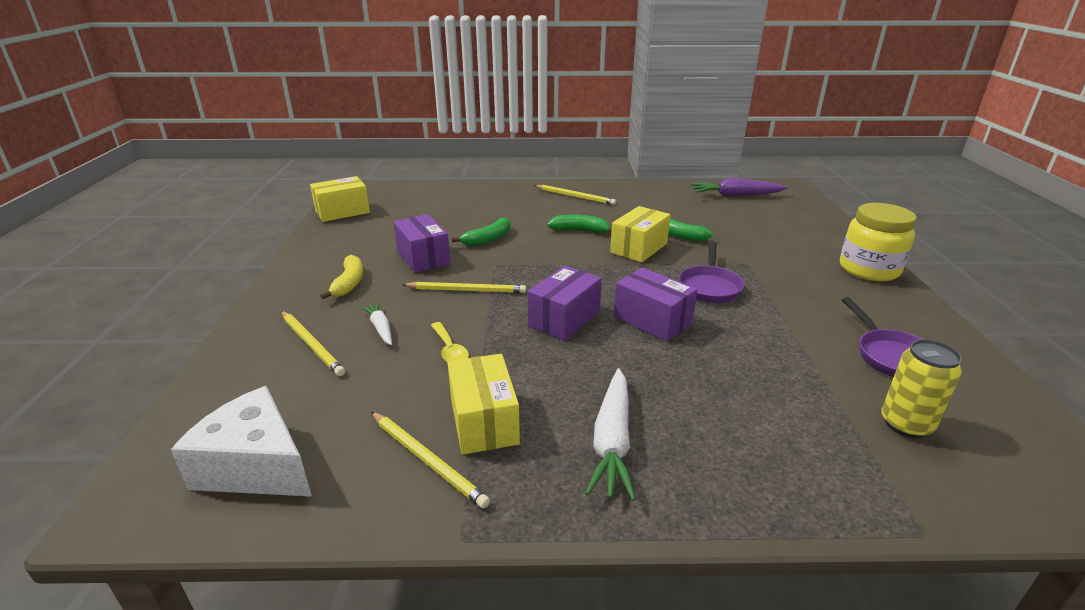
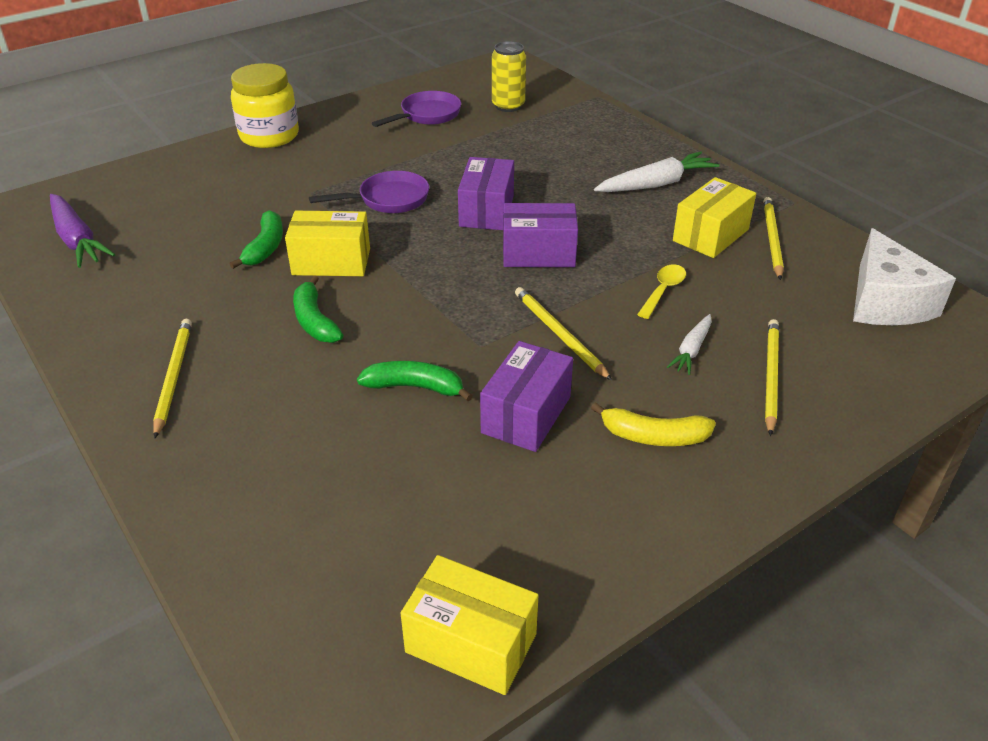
camera: 125 degrees left, 10 degrees up
yellow banana [320,255,363,299] -> yellow banana turned 135 degrees counterclockwise [591,402,716,446]

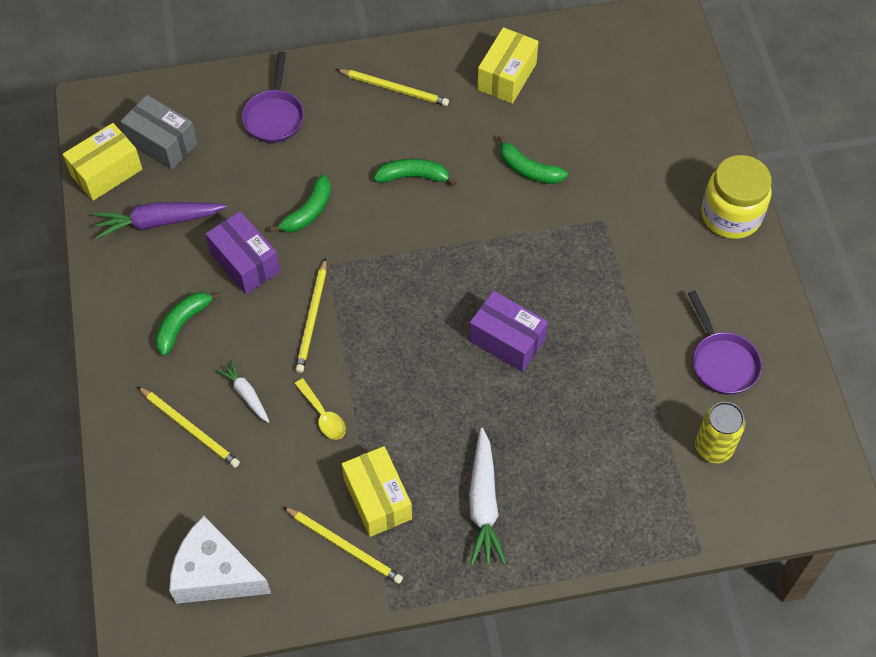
camera: 115 degrees right, 20 degrees up
purple carrot [50,194,115,268] -> purple carrot moved to [93,202,226,239]
yellow box [285,211,370,276] -> yellow box moved to [477,27,539,104]
purple pan [309,171,429,213] -> purple pan moved to [242,52,304,143]
purple box [503,203,578,267] -> none
yellow pencil [515,287,612,380] -> yellow pencil turned 105 degrees clockwise [295,258,326,373]
yellow banana [591,402,716,446] -> green banana [155,292,221,356]
none -> grey box [120,95,198,170]

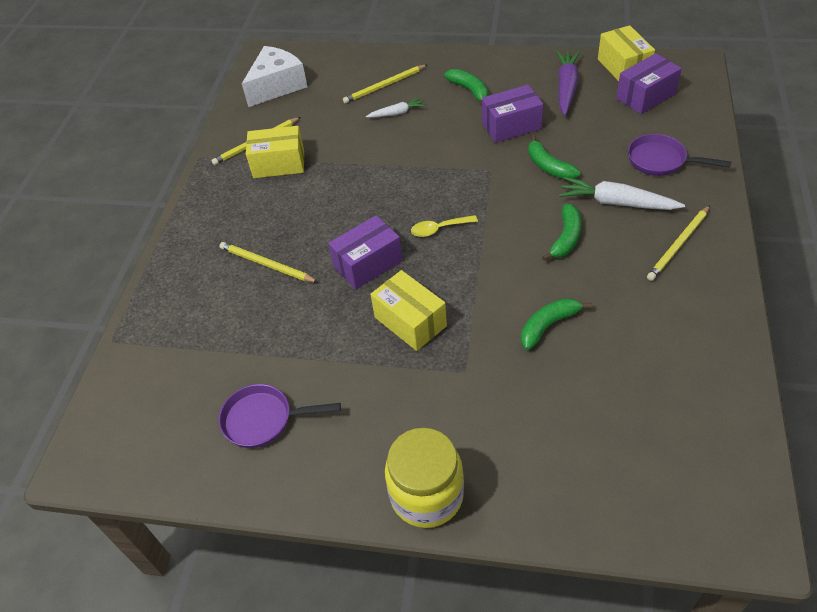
camera: 115 degrees right, 10 degrees down
grey box [120,95,198,170] -> purple box [616,53,682,114]
yellow spoon [294,378,346,440] -> yellow spoon moved to [411,215,478,237]
yellow pencil [295,258,326,373] -> yellow pencil moved to [220,242,318,282]
white carrot [469,428,506,566] -> white carrot moved to [559,177,685,210]
yellow box [477,27,539,104] -> yellow box moved to [370,270,447,351]
yellow can [695,402,745,463] -> none

